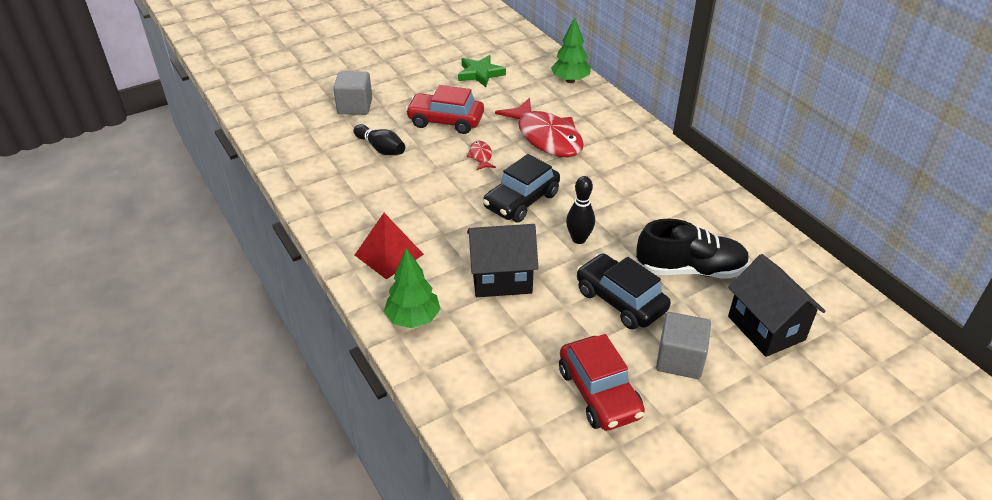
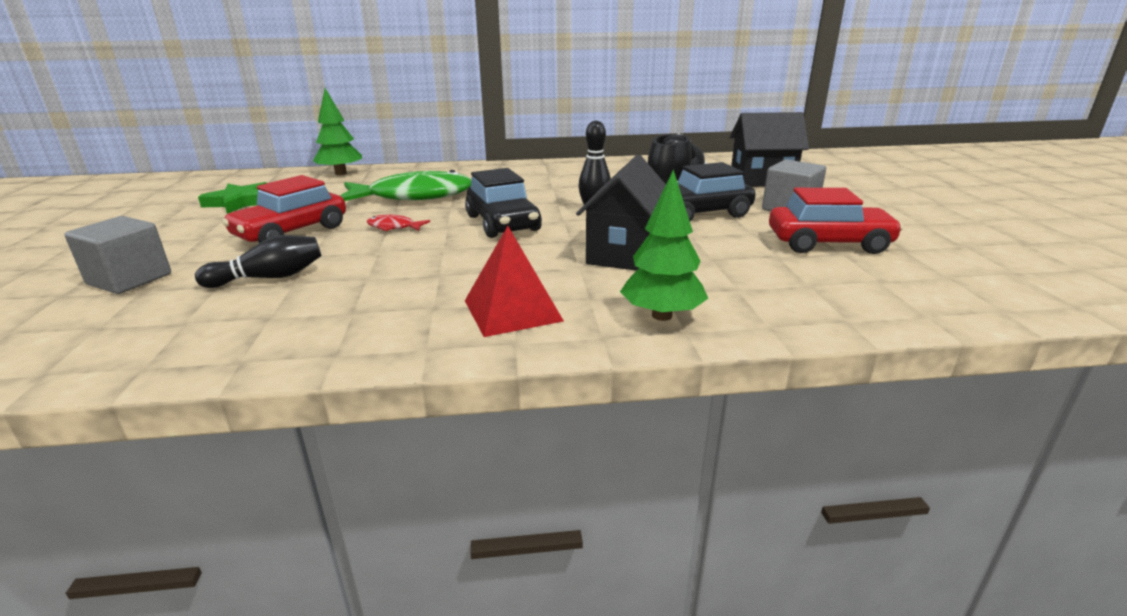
camera: 65 degrees left, 15 degrees down
red fish [495,98,584,157] -> green fish [340,170,471,201]

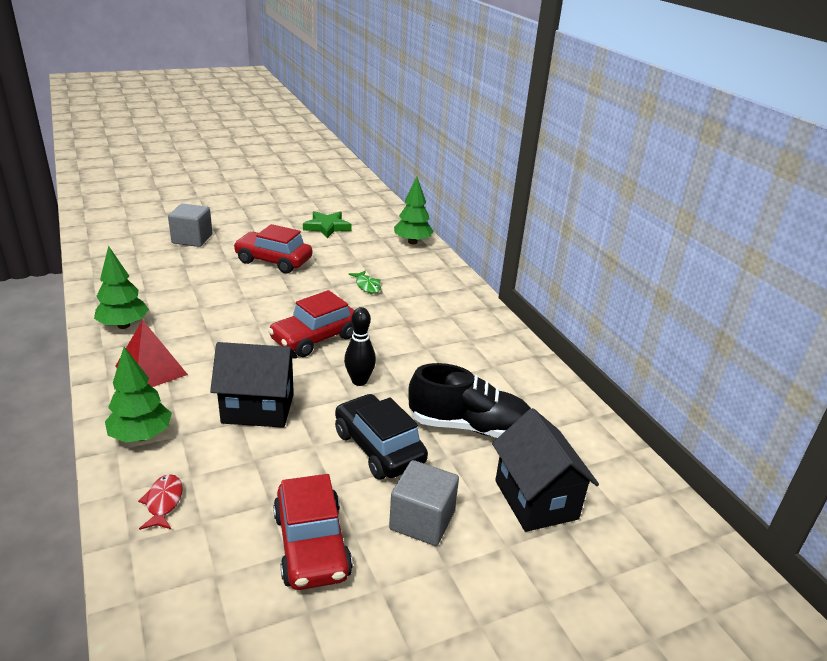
camera: 70 degrees right, 5 degrees up
black bowling pin [195,235,322,288] -> none
green fish [340,170,471,201] -> green fish [349,270,381,294], size x0.42
red fish [367,214,430,231] -> red fish moved to [138,474,183,530]
black car [465,168,542,238] -> red car [268,290,355,357]
none -> green tree [94,246,149,329]

